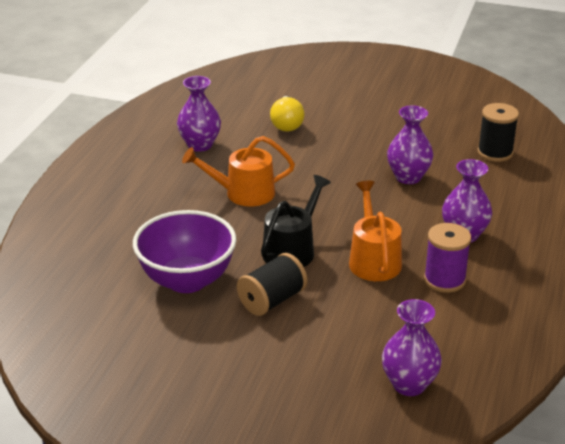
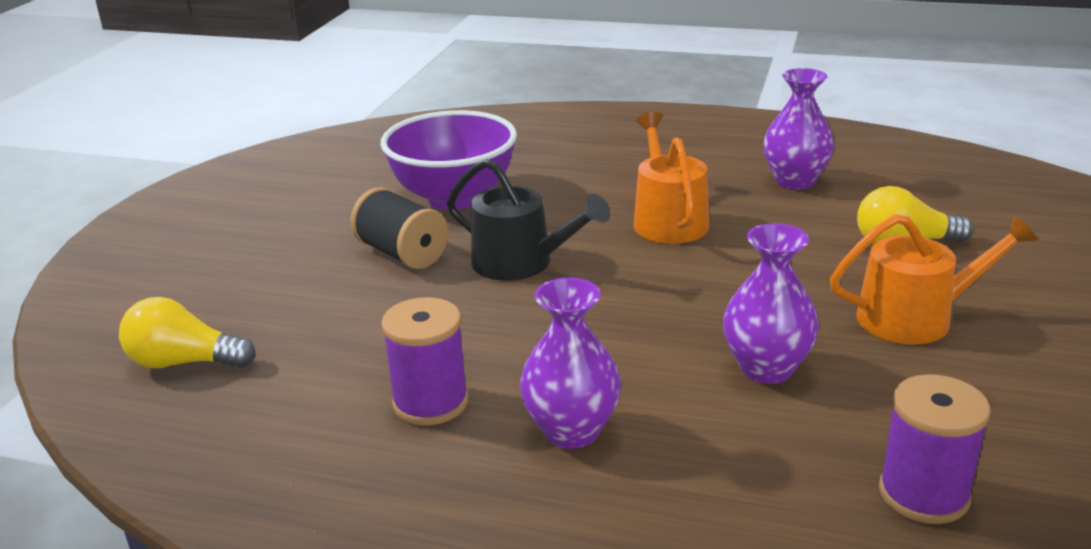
camera: 90 degrees right, 5 degrees down
orange watering can [349,181,402,281] -> orange watering can moved to [830,214,1038,345]
purple vase [382,299,442,396] -> yellow light bulb [119,297,256,368]
black spool [478,103,519,162] -> purple spool [879,374,990,524]

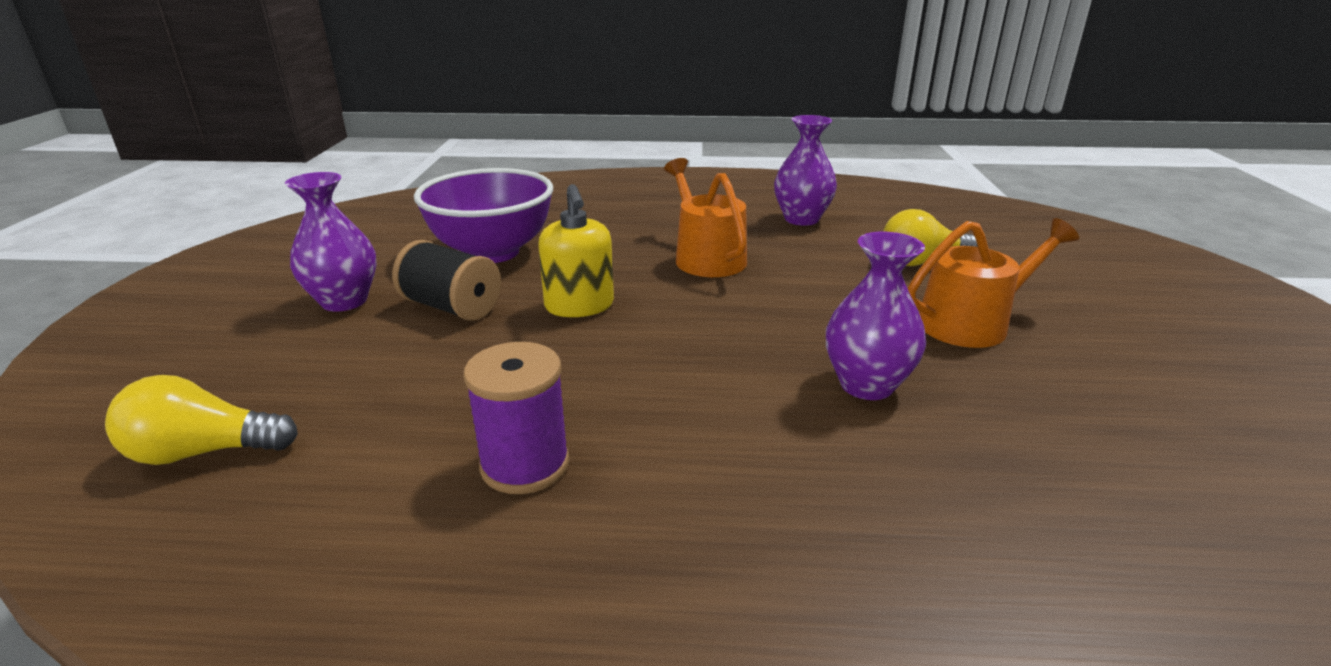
camera: 15 degrees left, 0 degrees up
black watering can [447,159,610,281] -> yellow soap dispenser [538,184,614,317]
purple vase [520,277,621,449] -> purple vase moved to [285,172,377,312]
purple spool [879,374,990,524] -> none

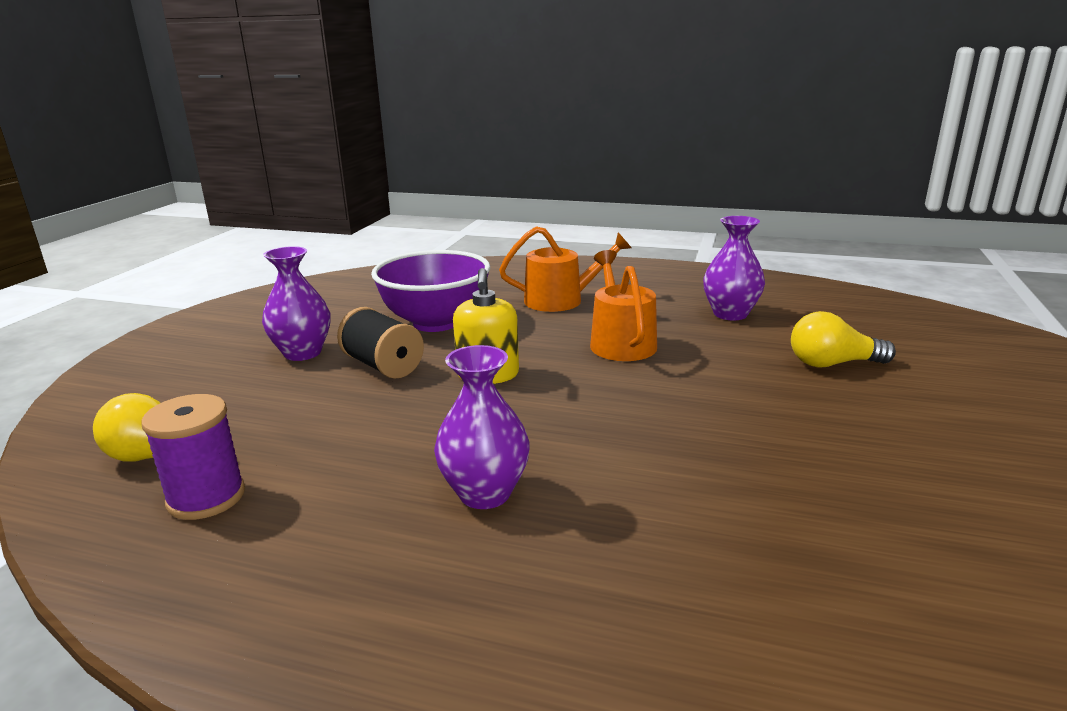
camera: 15 degrees right, 5 degrees down
purple spool [463,342,570,494] -> purple spool moved to [141,394,245,520]
purple vase [826,231,926,400] -> purple vase moved to [434,345,530,509]
orange watering can [908,218,1079,348] -> orange watering can moved to [499,226,632,312]

